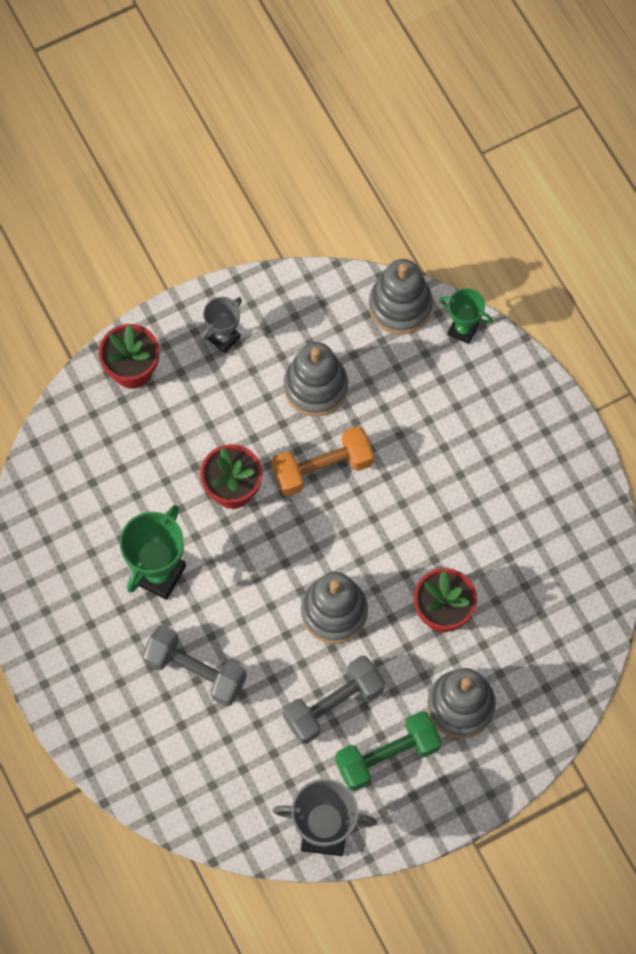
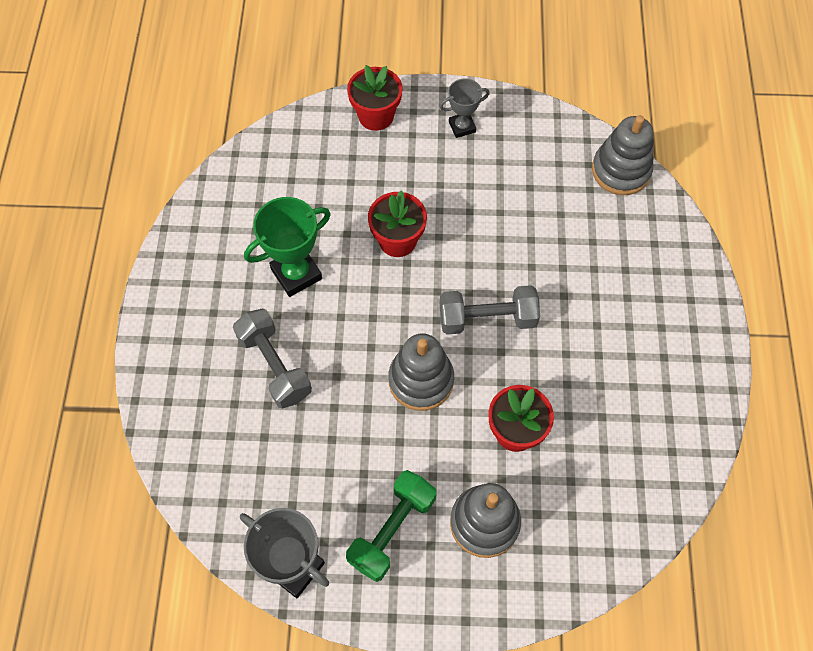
camera: 30 degrees right, 5 degrees down
orange dumbbell [271,426,374,496] -> none
grey dumbbell [283,656,385,744] -> grey dumbbell moved to [440,285,540,335]
grey stacking toy [284,342,348,416] -> none
green dumbbell [335,711,442,791] -> green dumbbell turned 60 degrees counterclockwise [346,470,436,582]
green trophy [439,288,493,344] -> none

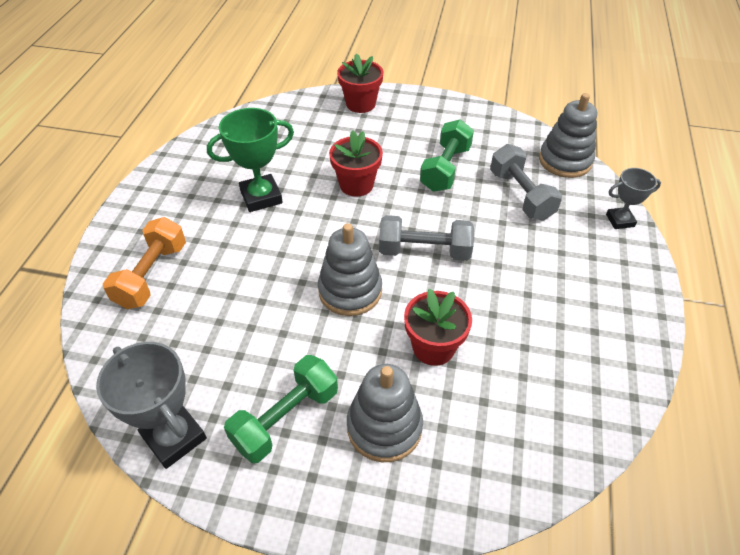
camera: 10 degrees right, 15 degrees down
grey dumbbell [233,309,312,409] -> grey dumbbell moved to [490,144,562,221]
grey trophy [439,78,490,138] -> grey trophy moved to [606,168,661,229]
none -> orange dumbbell [103,217,186,309]
none -> green dumbbell [420,119,474,192]

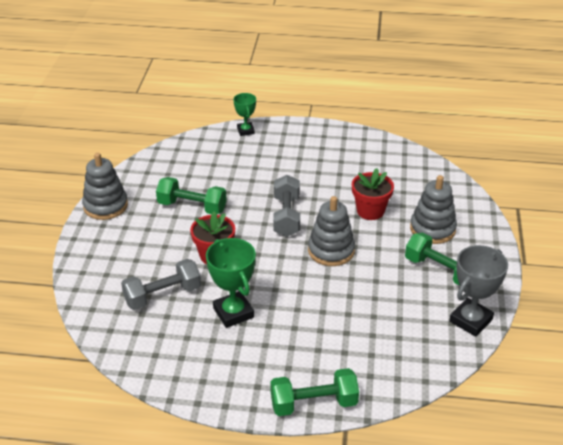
camera: 95 degrees left, 10 degrees down
orange dumbbell [103,217,186,309] -> none
red flower pot [337,53,384,113] -> none
grey dumbbell [490,144,562,221] -> grey dumbbell moved to [121,259,201,310]
grey stacking toy [539,93,597,178] -> grey stacking toy moved to [82,153,128,220]
grey trophy [606,168,661,229] -> green trophy [233,93,256,136]
none -> green dumbbell [270,368,359,416]

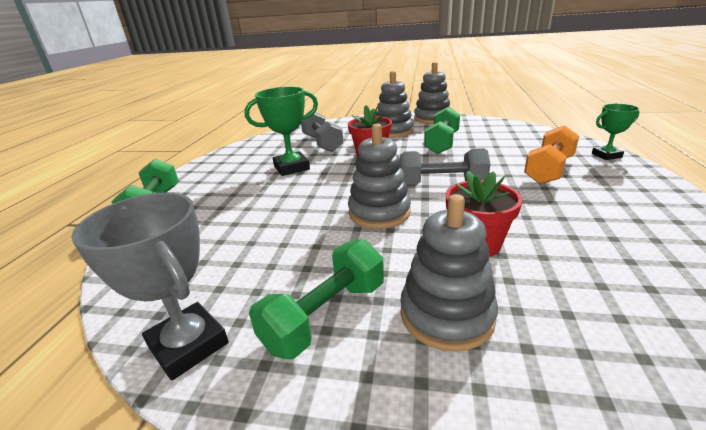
camera: 95 degrees right, 10 degrees down
none -> grey stacking toy [376,71,413,138]
none -> orange dumbbell [524,125,579,184]

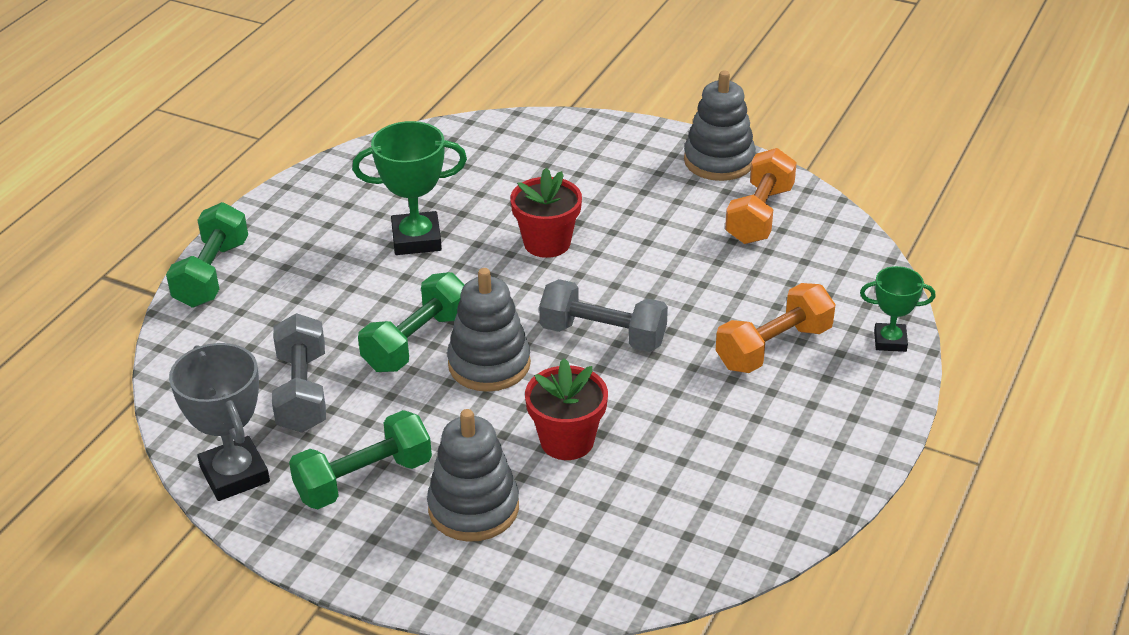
camera: 15 degrees right, 10 degrees up
grey dumbbell [301,110,344,152] -> grey dumbbell moved to [272,313,326,433]
grey stacking toy [376,71,413,138] -> none
green dumbbell [424,107,460,154] -> green dumbbell moved to [358,272,464,372]
none -> orange dumbbell [725,148,797,244]

